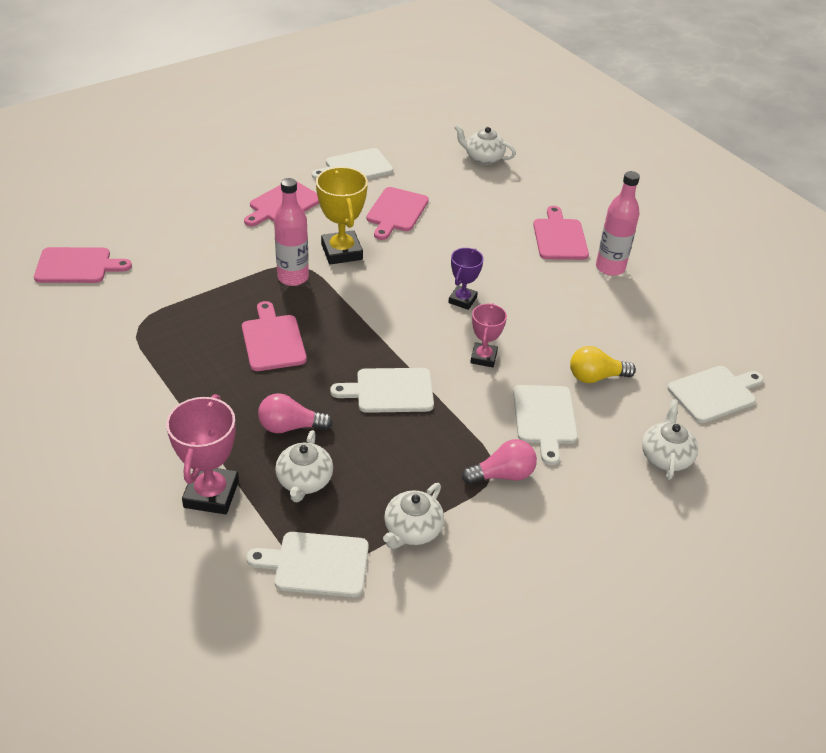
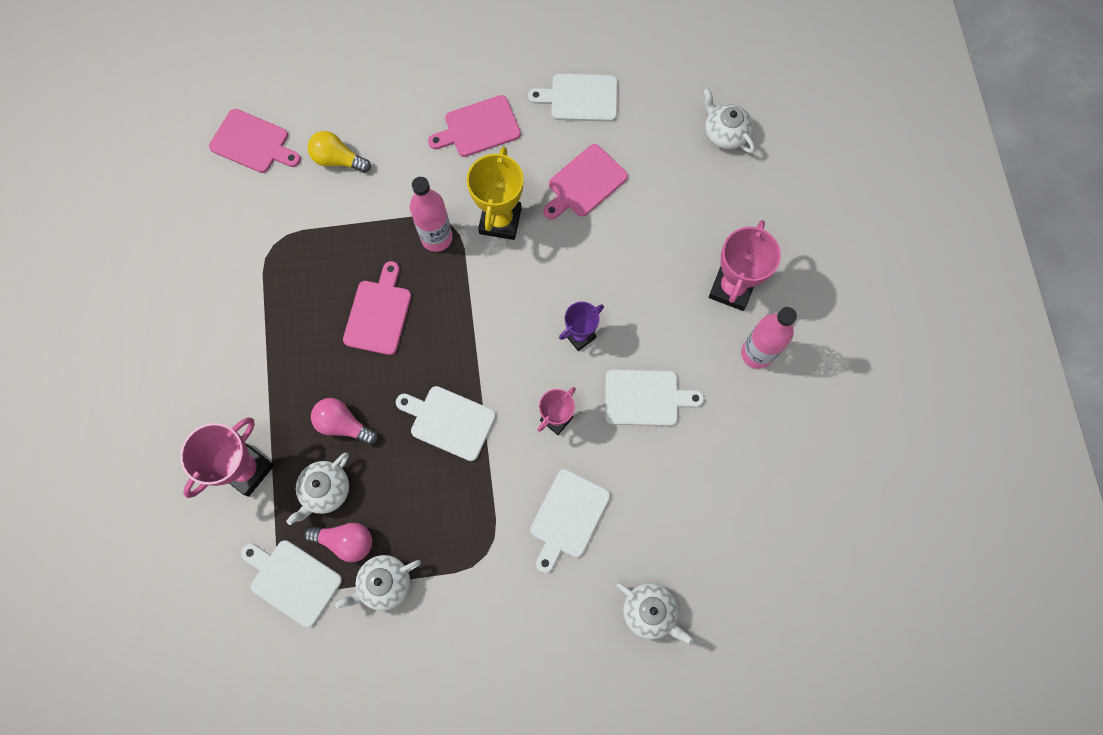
camera: 30 degrees right, 30 degrees up
pink light bulb [462,439,537,484] -> pink light bulb moved to [304,523,372,562]
pink cutting board [533,206,589,260] -> pink trophy [709,220,781,311]
yellow light bulb [570,346,636,383] -> yellow light bulb moved to [308,131,371,173]
white teapot [642,399,698,480] -> white teapot turned 90 degrees clockwise [616,583,693,644]
white cutting board [667,366,764,423] -> white cutting board moved to [605,369,704,426]

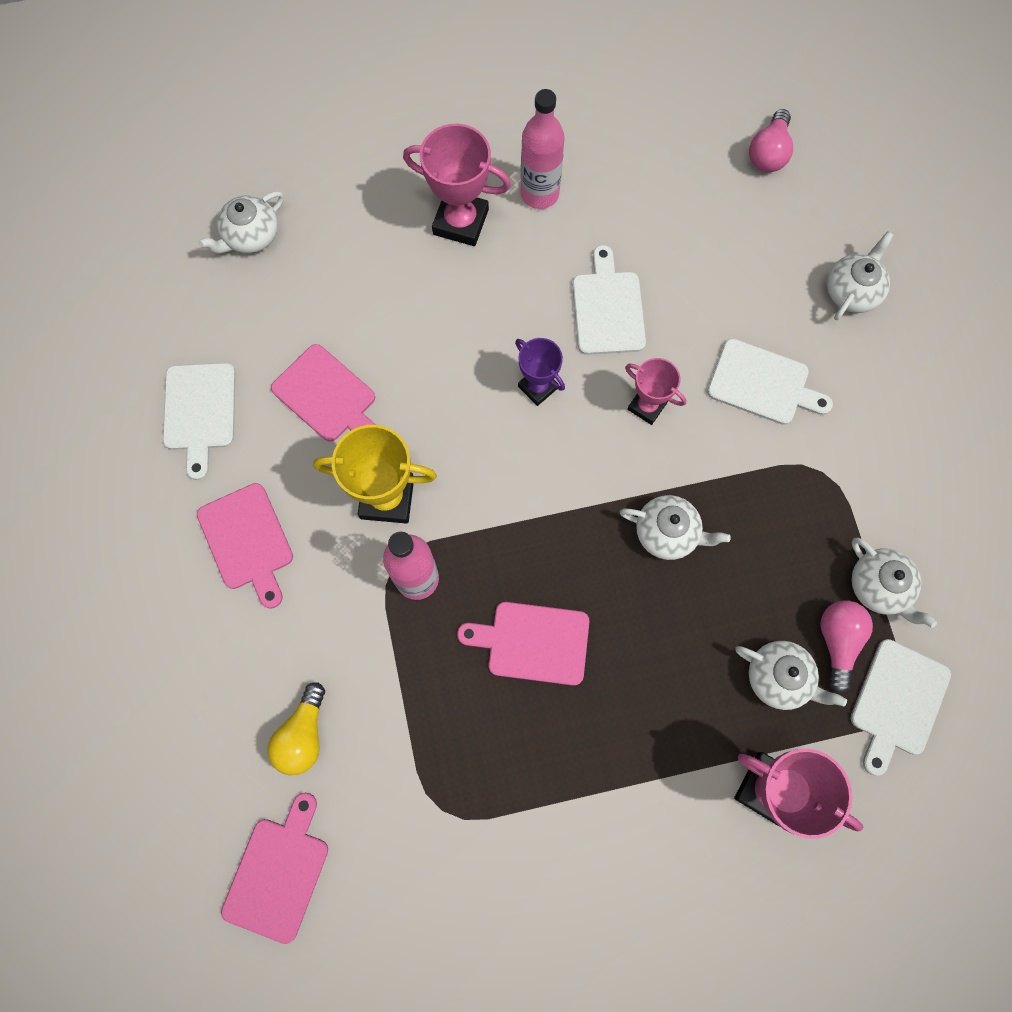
camera: 95 degrees left, 0 degrees up
pink light bulb [311,398,378,445] -> pink light bulb moved to [749,109,793,172]
white cutting board [396,386,496,461] -> white teapot [620,495,731,560]

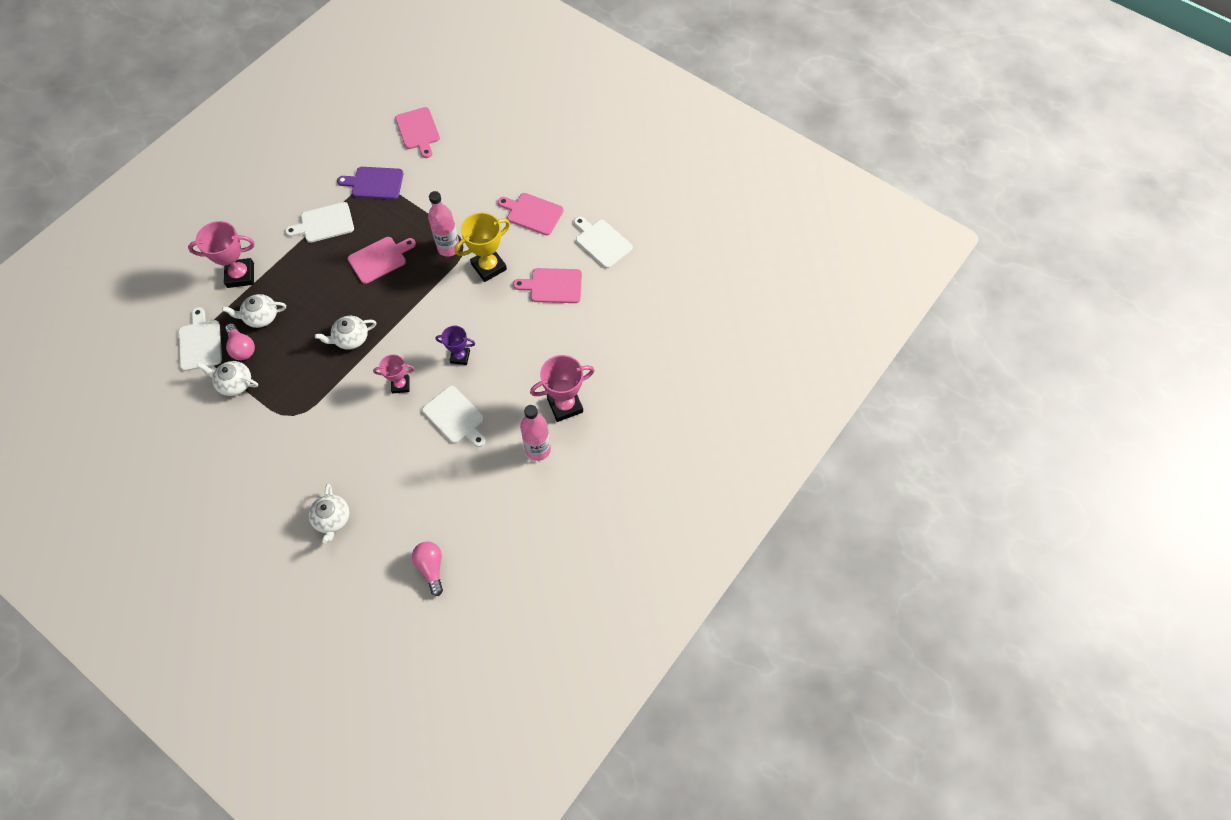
camera: 140 degrees right, 10 degrees down
white teapot [198,191,284,254] -> none
yellow light bulb [267,682,325,775] -> none
white cutting board [707,338,833,425] -> white cutting board moved to [285,202,354,243]
none -> purple cutting board [337,167,403,199]

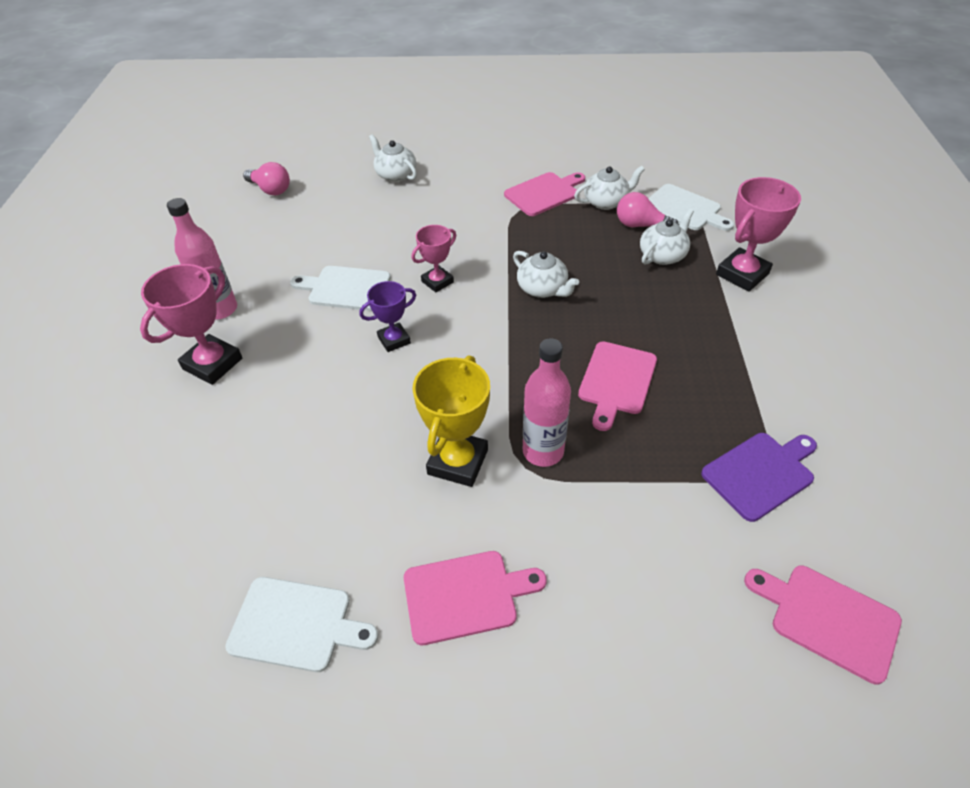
camera: 145 degrees right, 15 degrees down
white cutting board [285,202,354,243] -> none
white teapot [315,316,377,350] -> white teapot turned 105 degrees clockwise [513,251,579,298]
pink cutting board [513,268,582,303] -> pink cutting board moved to [504,172,585,216]

